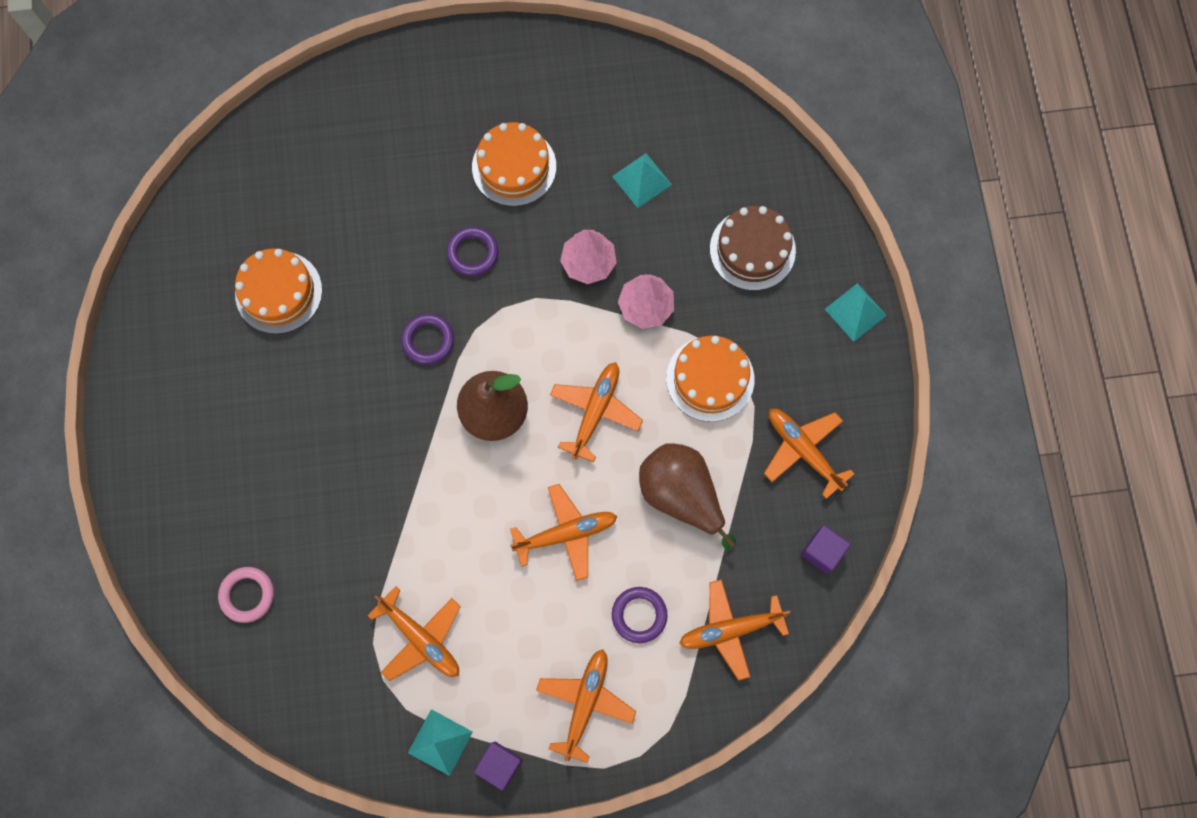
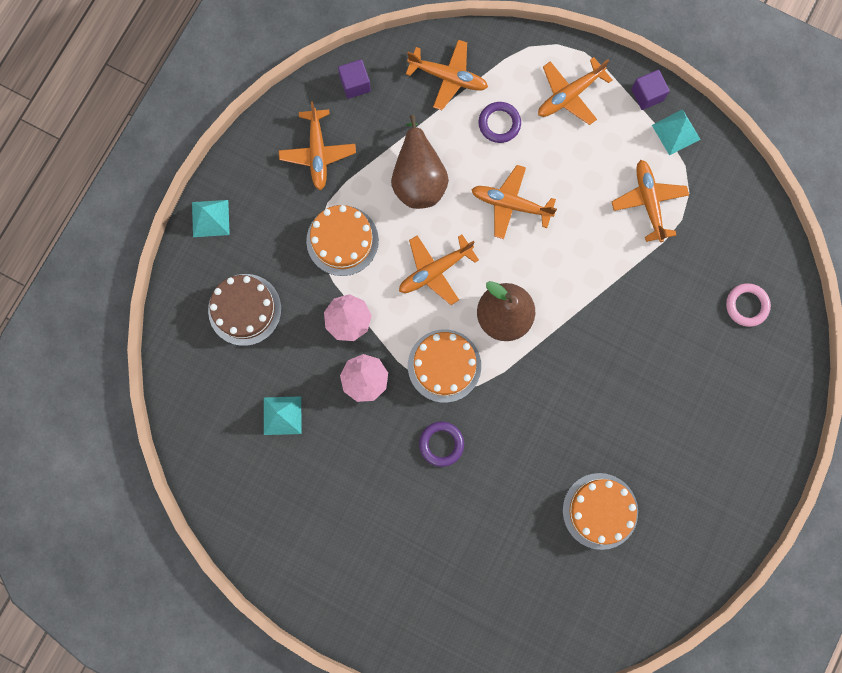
camera: 145 degrees left, 5 degrees up
purple ring [401,314,454,364] -> none
orange cake [472,122,556,206] -> orange cake moved to [408,329,481,403]

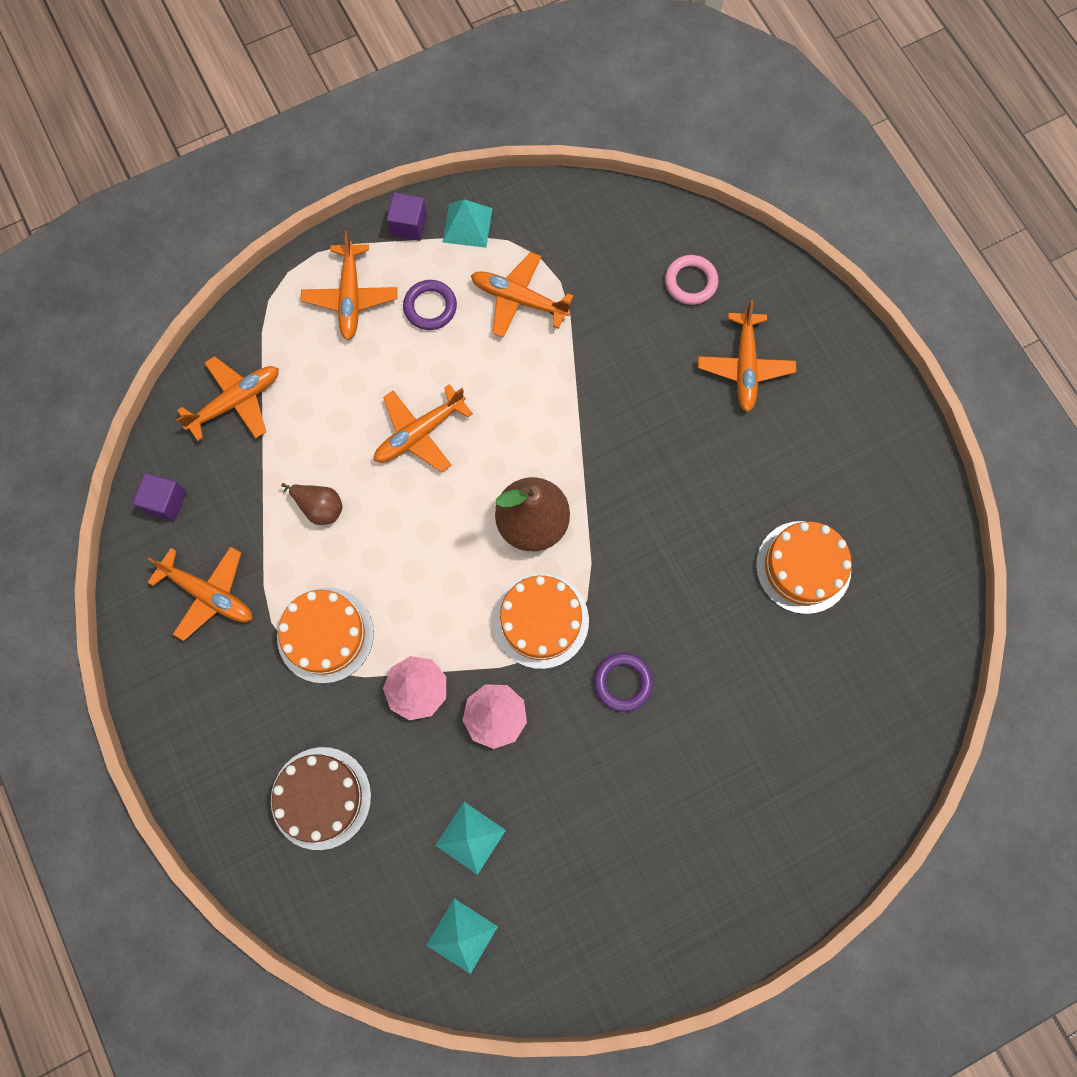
camera: 55 degrees left, 5 degrees down
turquoise pyramid [192,200,230,237] -> turquoise pyramid moved to [426,898,498,974]
brown pear [391,115,449,209] -> brown pear [281,483,343,525], size x0.53
orange plane [399,235,479,305] -> orange plane moved to [698,301,796,412]
purple ring [479,102,521,143] -> purple ring moved to [403,280,457,330]

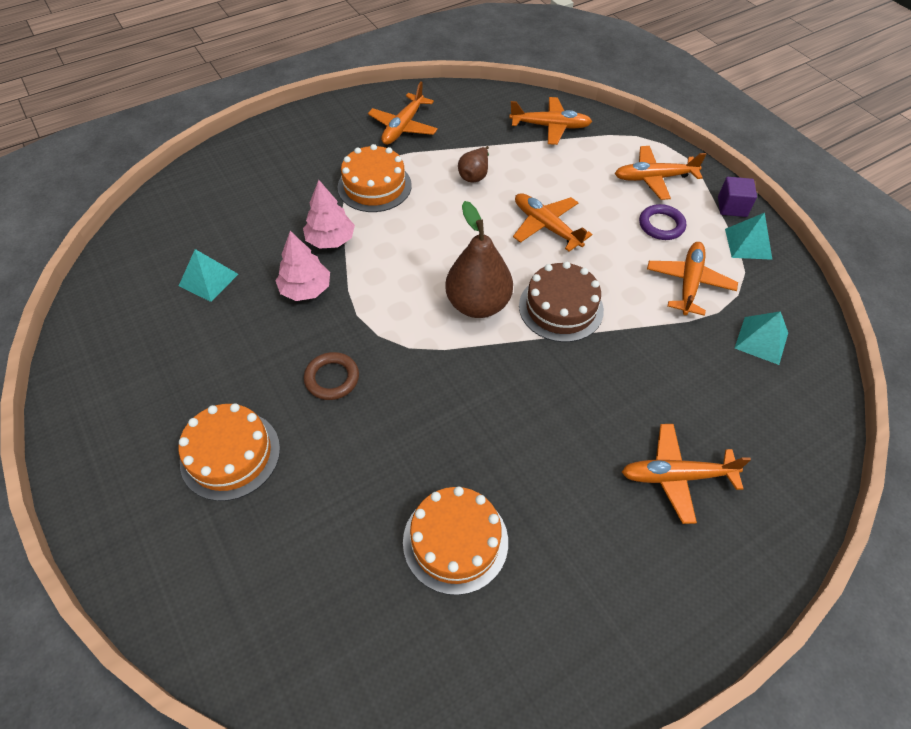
camera: 85 degrees right, 20 degrees down
purple cube [133,473,186,521] -> none
orange plane [176,356,279,441] -> orange plane turned 45 degrees counterclockwise [509,97,592,145]
brown cake [271,747,371,850] -> brown cake moved to [519,262,604,342]
turquoise pyramid [426,898,498,974] -> turquoise pyramid moved to [735,311,788,365]
orange cake [493,574,589,669] -> orange cake moved to [179,403,280,501]
purple ring [594,653,653,712] -> brown ring [304,352,359,400]
pink ring [665,255,718,305] -> none

